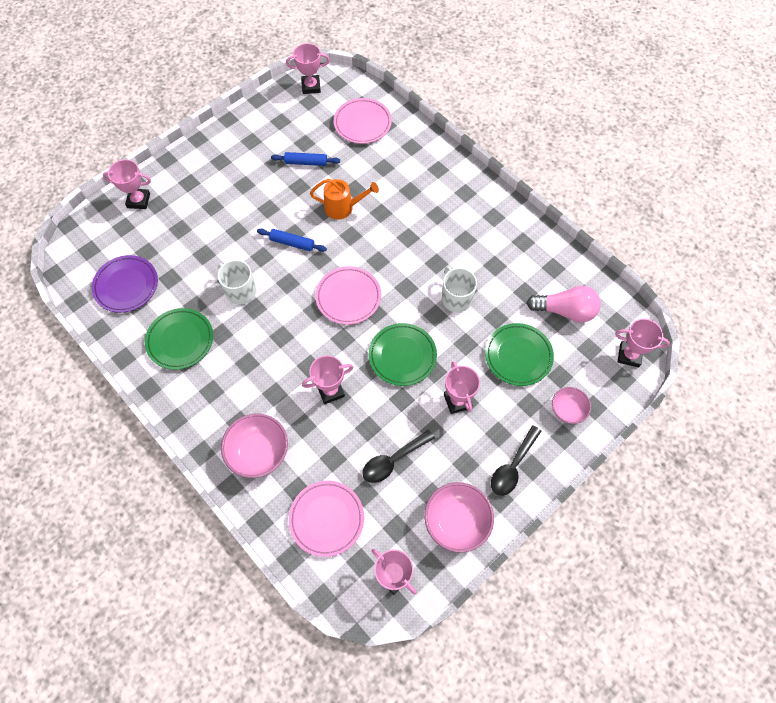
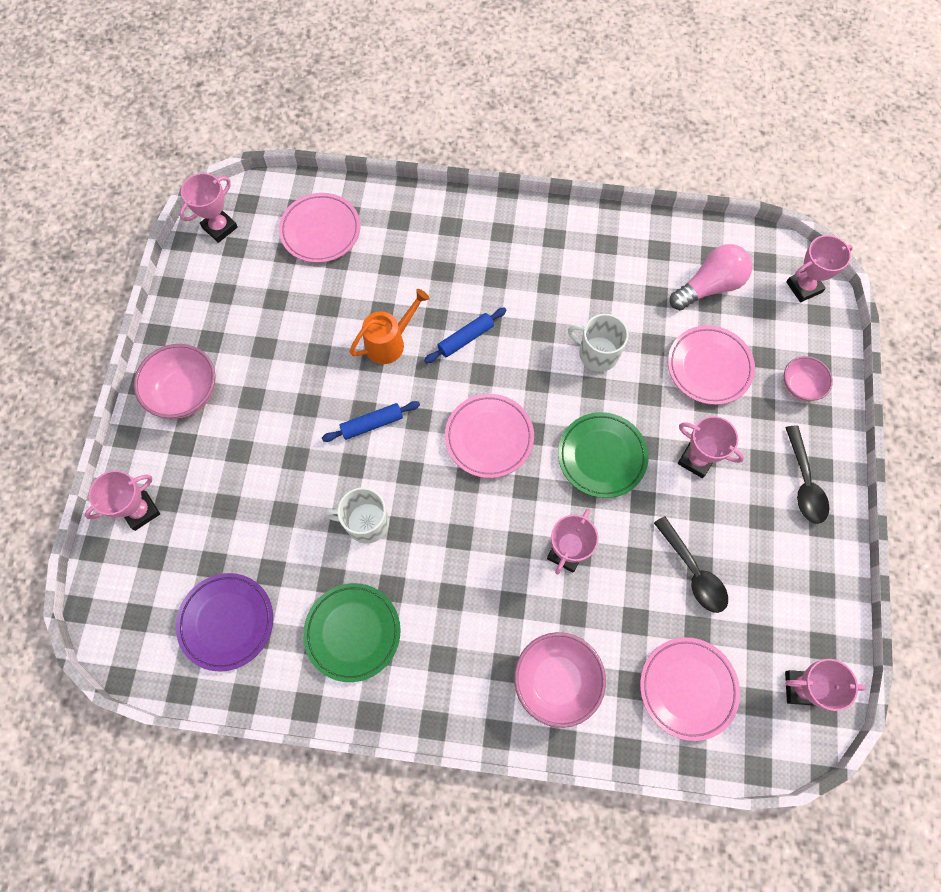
camera: 40 degrees left, 5 degrees up
blue rolling pin [271,152,340,166] -> blue rolling pin moved to [424,307,507,363]
black spoon [362,430,435,483] -> black spoon turned 45 degrees counterclockwise [654,516,728,613]
pink bowl [424,482,494,553] -> pink bowl moved to [134,344,216,418]
green plate [485,323,554,386] -> pink plate [668,325,755,405]

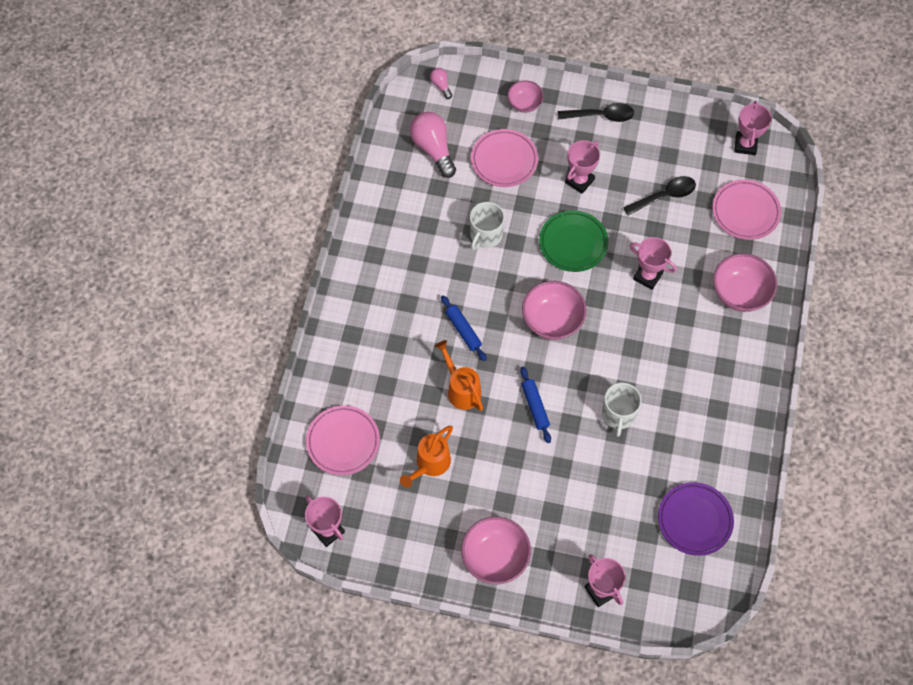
camera: 85 degrees left, 5 degrees down
green plate [303,583,401,682] -> none
pink plate [445,394,534,478] -> pink bowl [522,281,587,340]
pink trophy [786,235,853,302] -> pink light bulb [430,68,452,99]
none -> orange watering can [400,426,453,488]

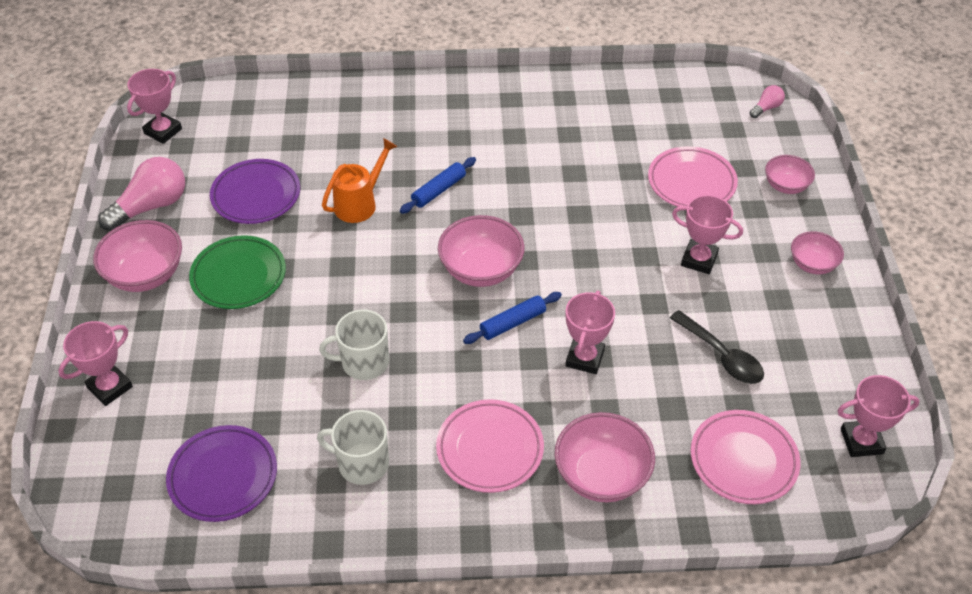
camera: 75 degrees right, 15 degrees down
pink plate [306,406,380,475] -> pink plate moved to [436,399,544,493]
orange watering can [400,426,453,488] -> purple plate [210,159,300,224]
pink light bulb [410,112,456,178] -> pink light bulb moved to [98,157,185,231]
white mug [470,202,505,250] -> white mug moved to [317,410,389,485]
blue rolling pin [520,366,551,443] -> blue rolling pin moved to [463,292,562,344]
green plate [539,210,609,272] -> green plate moved to [189,235,286,309]
black spoon [558,103,634,122] -> pink bowl [791,231,844,274]

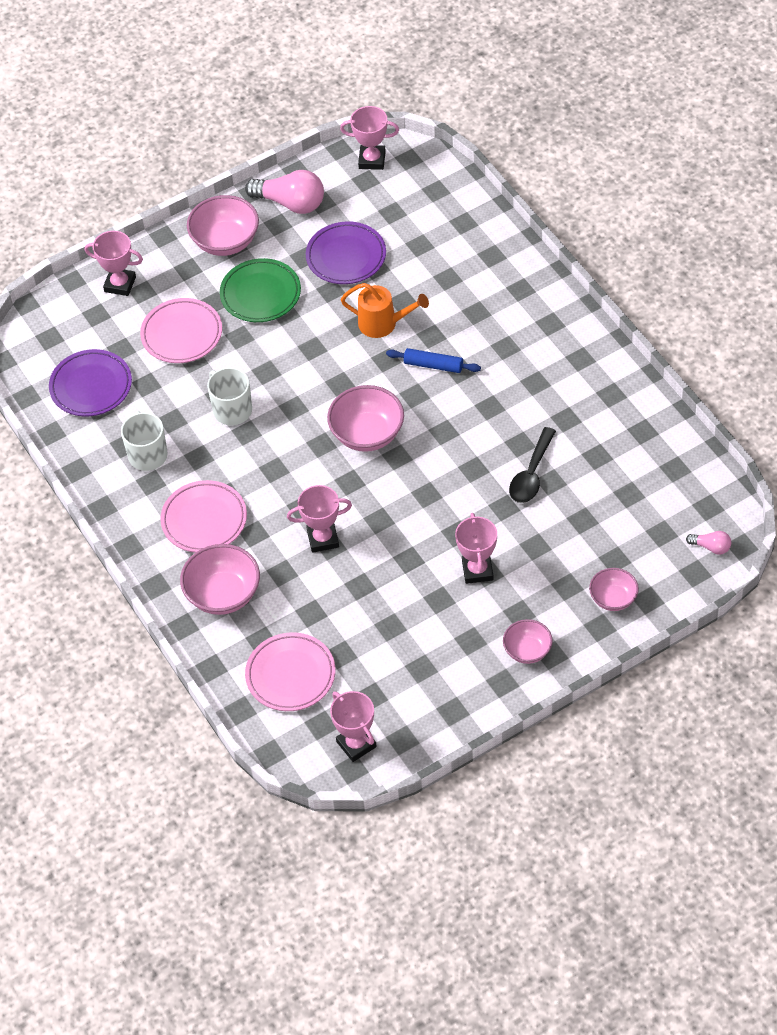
camera: 65 degrees right, 5 degrees up
blue rolling pin [463,292,562,344] -> none
pink plate [648,146,738,207] -> pink plate moved to [140,298,222,363]
black spoon [670,310,764,384] -> black spoon moved to [509,427,556,503]

